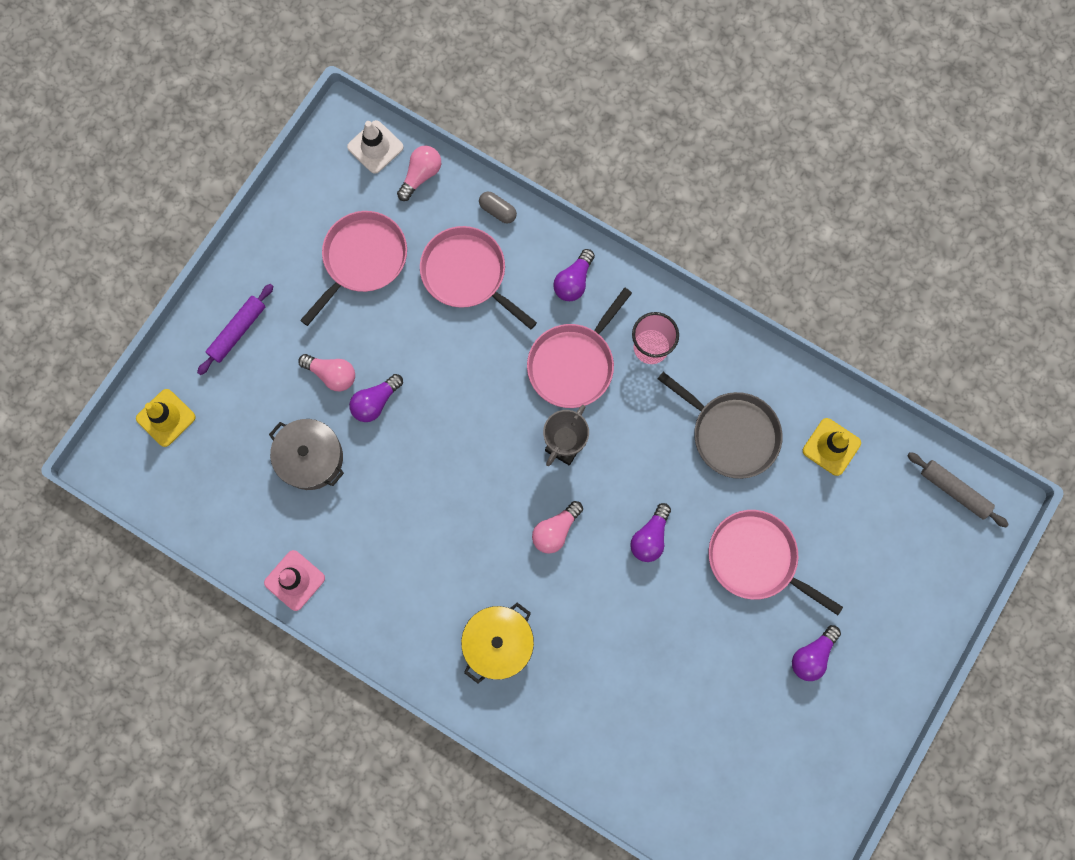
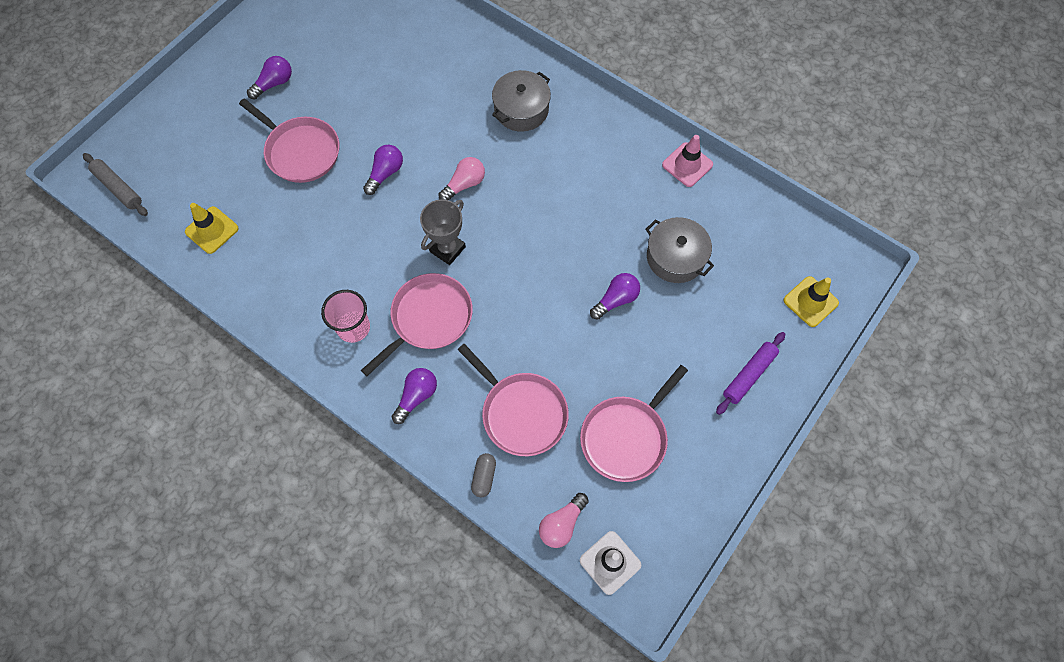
camera: 175 degrees left, 10 degrees down
pink light bulb [298,354,355,391] -> none
yellow pot [461,603,534,683] -> grey pot [492,70,551,132]
grey capsule [479,192,517,224] -> grey capsule turned 60 degrees clockwise [471,453,496,498]
grey pan [658,372,782,479] -> none

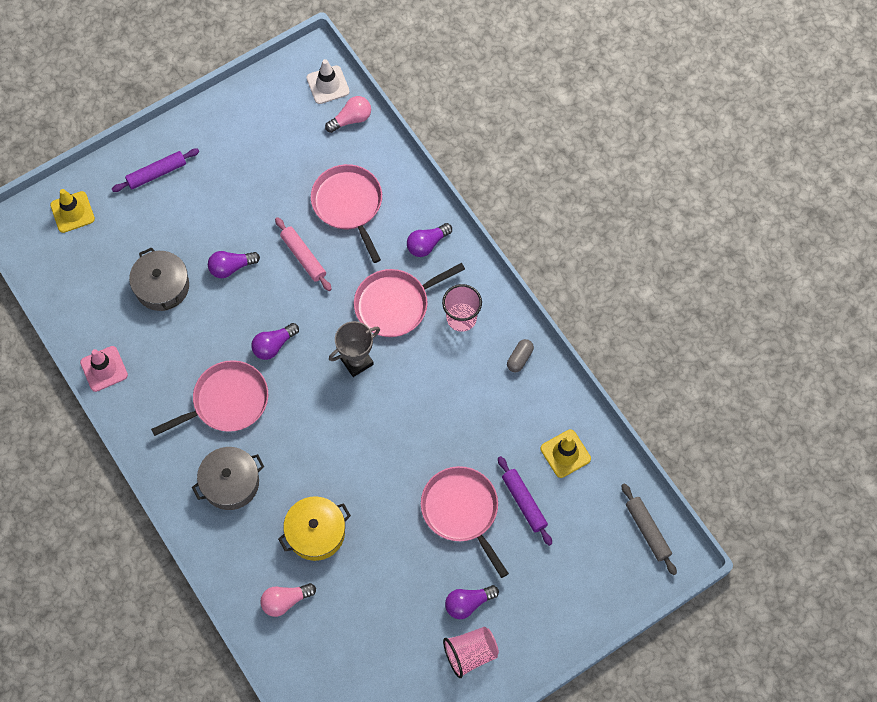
camera: 160 degrees left, 0 degrees up
purple light bulb [363,145,403,195] -> purple light bulb moved to [251,323,299,360]
pink light bulb [439,157,485,200] -> pink light bulb moved to [260,583,316,617]
grey capsule [471,453,496,498] -> grey capsule moved to [507,339,534,373]
pink pan [580,365,688,482] -> pink pan moved to [151,360,268,436]
none -> pink rolling pin [275,217,332,291]
none -> yellow pot [278,497,351,561]
none -> pink cup [443,627,499,678]
none -> purple rolling pin [498,456,552,546]

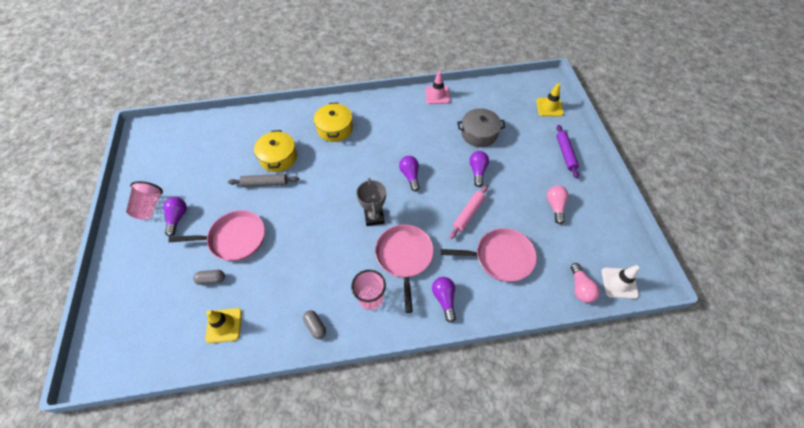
camera: 115 degrees right, 10 degrees down
pink pan [151,360,268,436] -> none
grey pot [192,447,264,510] -> yellow pot [314,103,353,142]
pink light bulb [260,583,316,617] -> pink light bulb moved to [547,185,569,224]
pink rolling pin [275,217,332,291] -> pink rolling pin turned 45 degrees counterclockwise [450,185,488,239]
purple rolling pin [498,456,552,546] -> grey capsule [193,270,225,285]
grey rolling pin [622,483,677,575] -> grey rolling pin moved to [228,174,299,187]

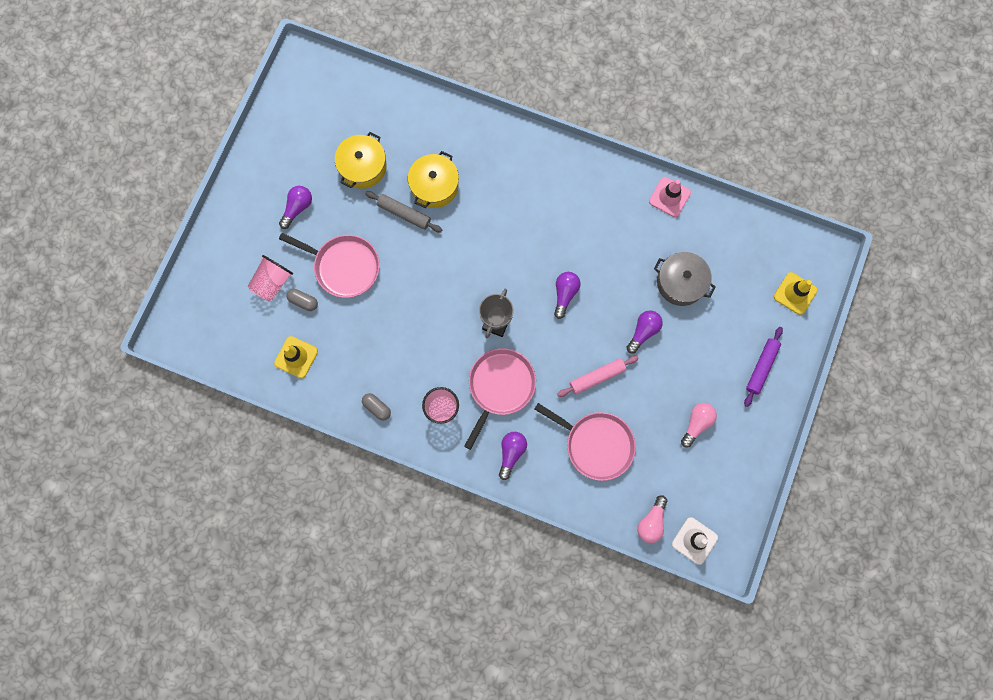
camera: 30 degrees right, 20 degrees up
pink cup [126,181,163,220] -> pink cup moved to [247,255,293,302]
grey capsule [303,310,326,339] -> grey capsule turned 45 degrees counterclockwise [362,393,391,421]
yellow pot [314,103,353,142] -> yellow pot moved to [335,132,387,189]

